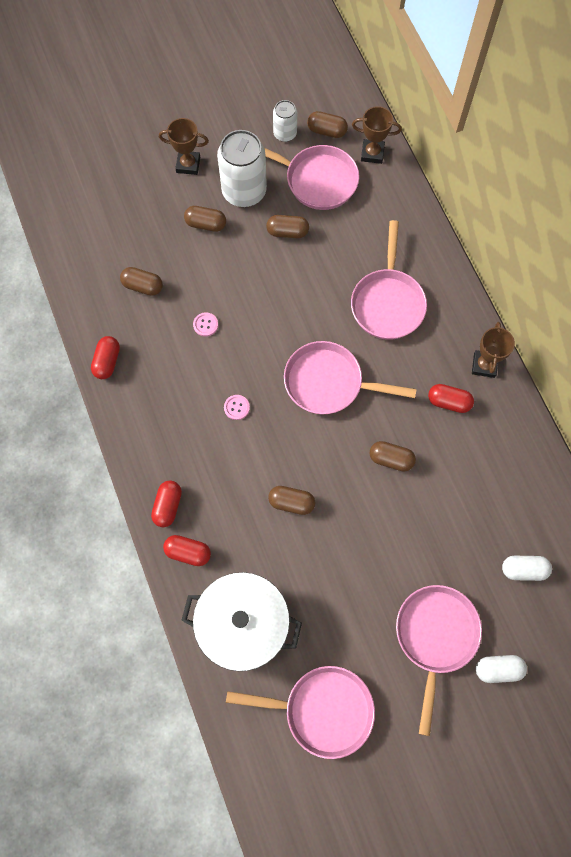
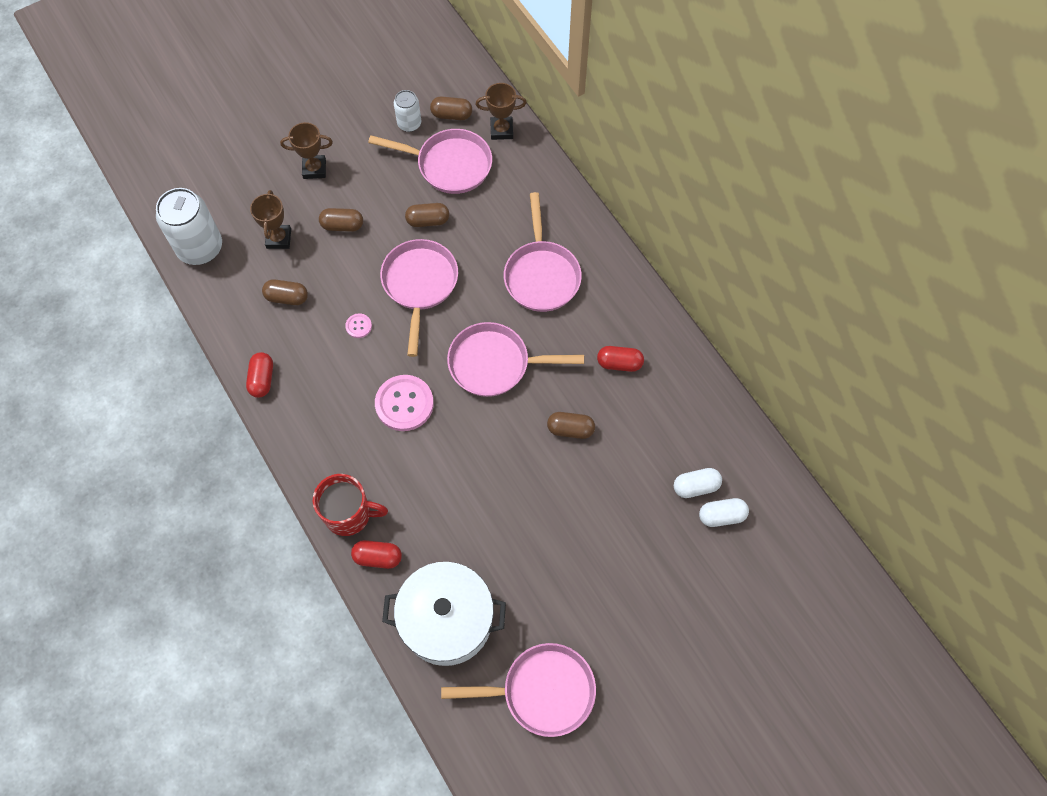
camera: 10 degrees left, 5 degrees down
red capsule [151,481,182,527] -> red mug [313,474,388,536]
white can [217,130,267,207] -> white can moved to [156,188,222,265]
pink button [224,395,250,420] -> pink button [375,375,434,431], size x2.17
brown capsule [268,486,315,515] -> none
pink pan [396,585,482,736] -> pink pan moved to [380,239,458,357]
brown trophy [472,322,515,378] -> brown trophy moved to [250,190,291,249]
white capsule [476,655,527,683] -> white capsule moved to [674,468,722,498]

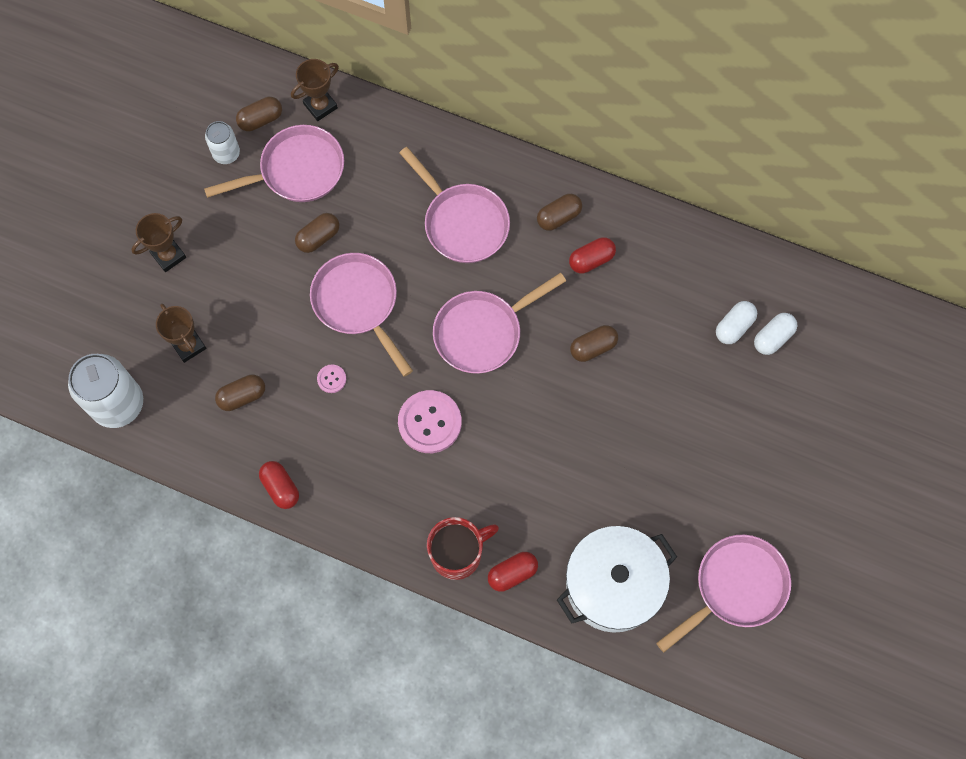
camera: 35 degrees left, 5 degrees up
brown capsule [319,208,363,232] -> brown capsule moved to [537,194,582,231]

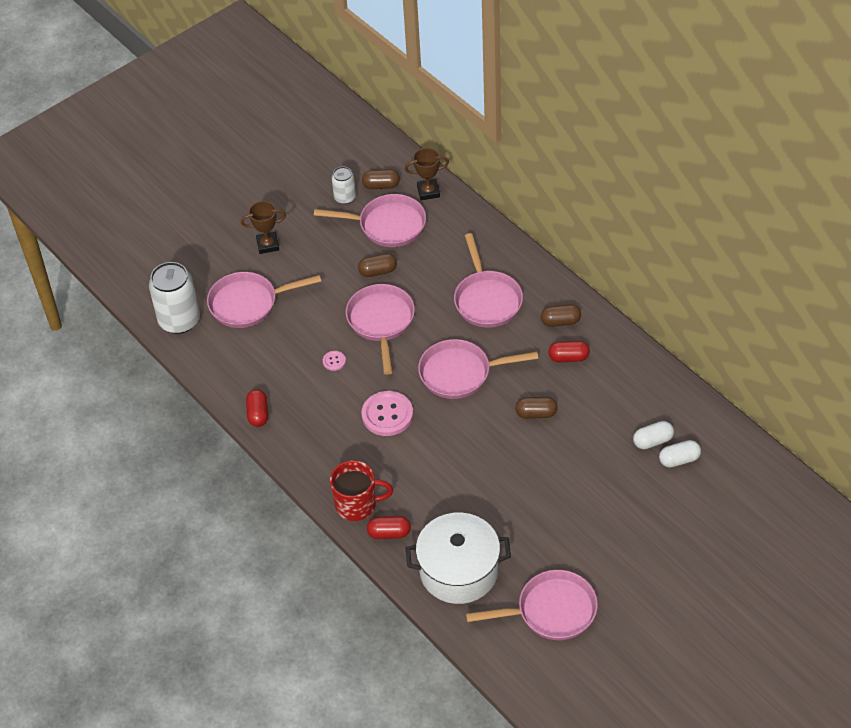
camera: 30 degrees right, 20 degrees down
brown trophy [156,303,206,363] -> pink pan [207,272,322,328]
brown capsule [215,374,265,411] -> none

